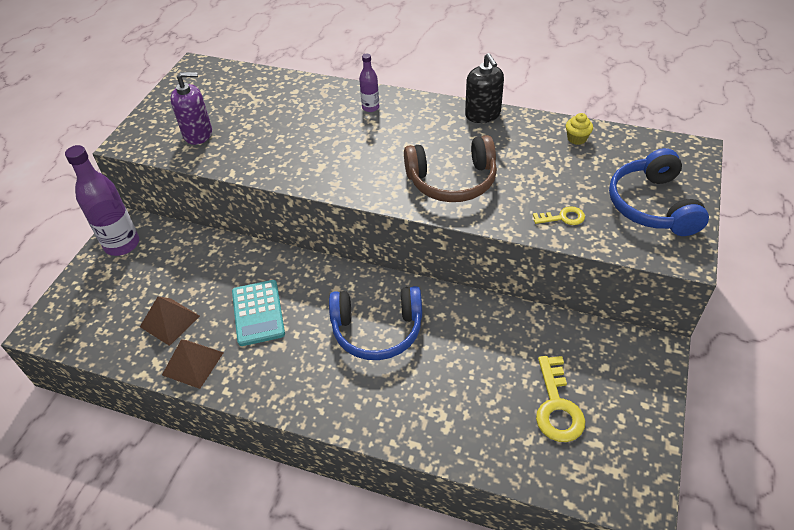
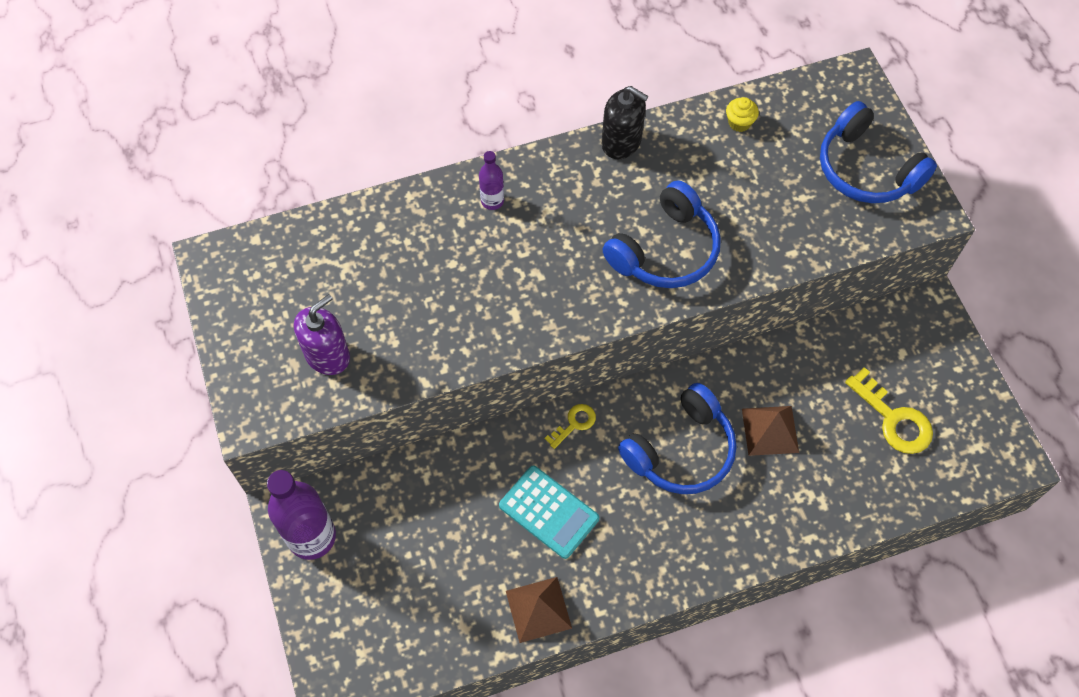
camera: 40 degrees left, 15 degrees up
brown pyramid [140,297,200,346] -> brown pyramid moved to [742,406,799,456]
brown headphones [404,135,497,202] -> blue headphones [603,180,721,288]
yellow key [533,206,585,225] -> yellow key moved to [545,404,596,449]

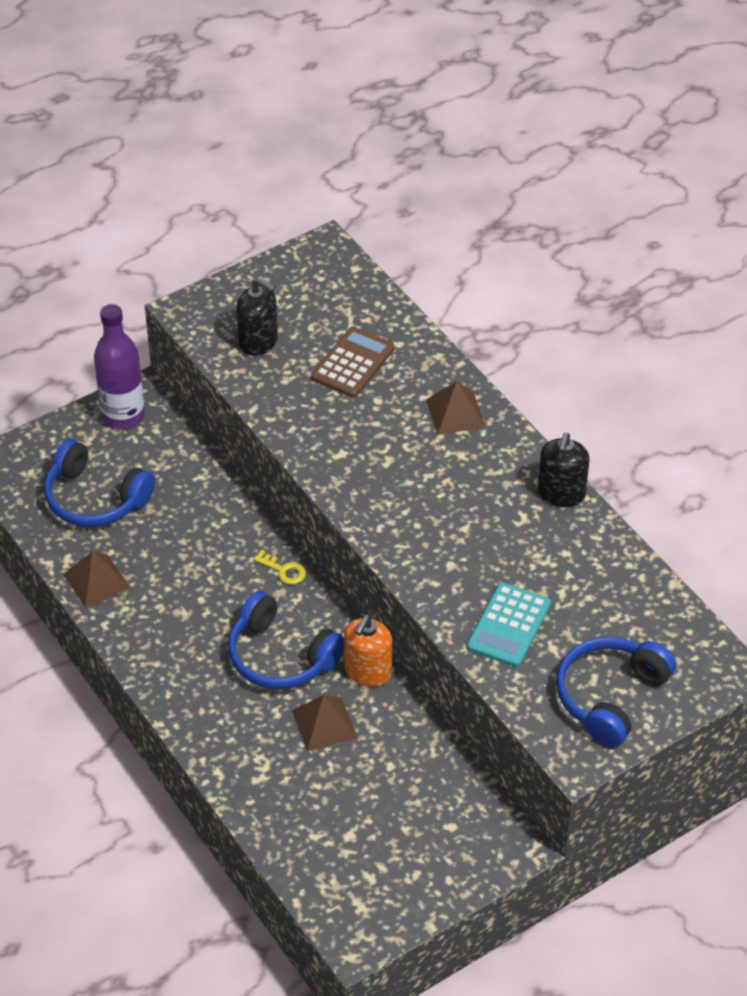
camera: 75 degrees right, 15 degrees down
purple soap dispenser [294,294,350,375] -> black soap dispenser [236,278,278,356]
purple bottle [479,151,504,210] -> brown pyramid [426,381,485,435]
turquoise calculator [499,466,599,559] -> turquoise calculator moved to [467,582,551,667]
blue headphones [603,180,721,288] -> blue headphones moved to [44,439,155,527]
yellow cupcake [726,97,759,132] -> none
yellow key [845,367,933,454] -> none
none -> brown calculator [311,327,395,398]
none -> orange soap dispenser [344,615,392,687]

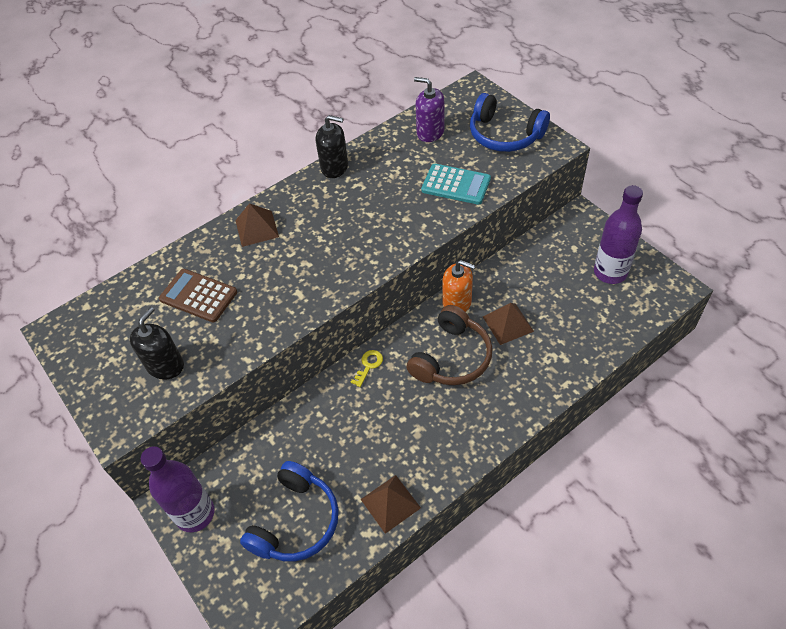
camera: 90 degrees left, 5 degrees up
blue headphones [228,591,344,689] -> brown headphones [407,305,493,385]
none -> purple soap dispenser [414,77,444,142]
none -> purple bottle [594,185,643,284]

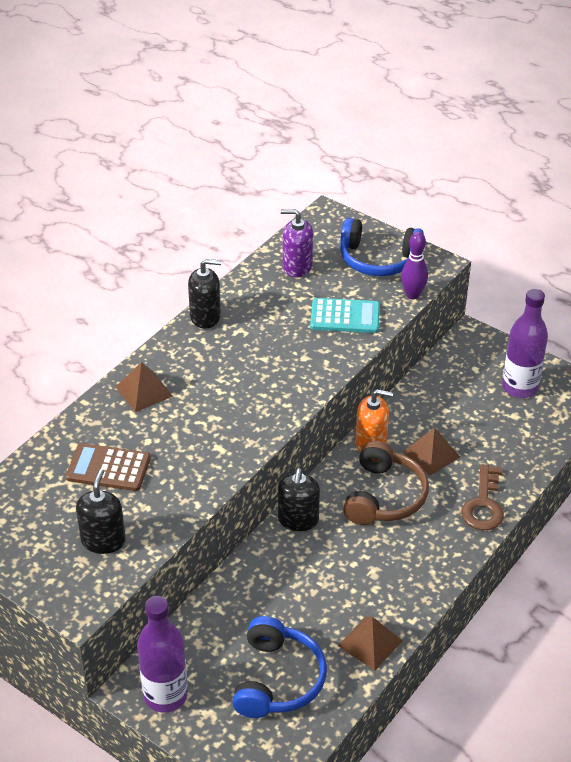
camera: 20 degrees left, 10 degrees down
yellow key [351,350,383,387] -> black soap dispenser [278,468,320,531]
none -> purple bowling pin [401,232,428,299]
none -> brown key [461,464,504,530]

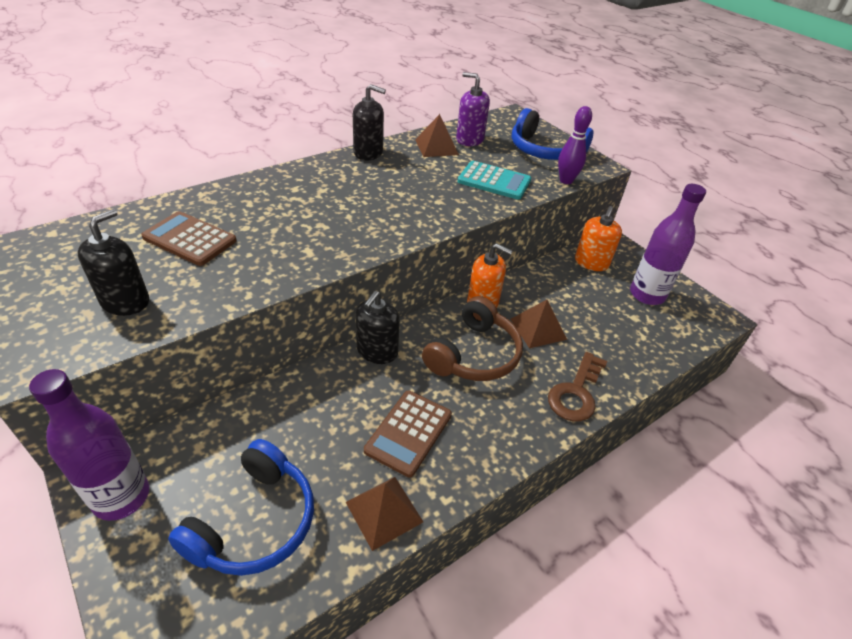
camera: 15 degrees right, 0 degrees up
brown pyramid [116,362,173,412] -> brown pyramid moved to [415,114,459,157]
none -> brown calculator [364,390,452,478]
none -> orange soap dispenser [575,206,622,271]

